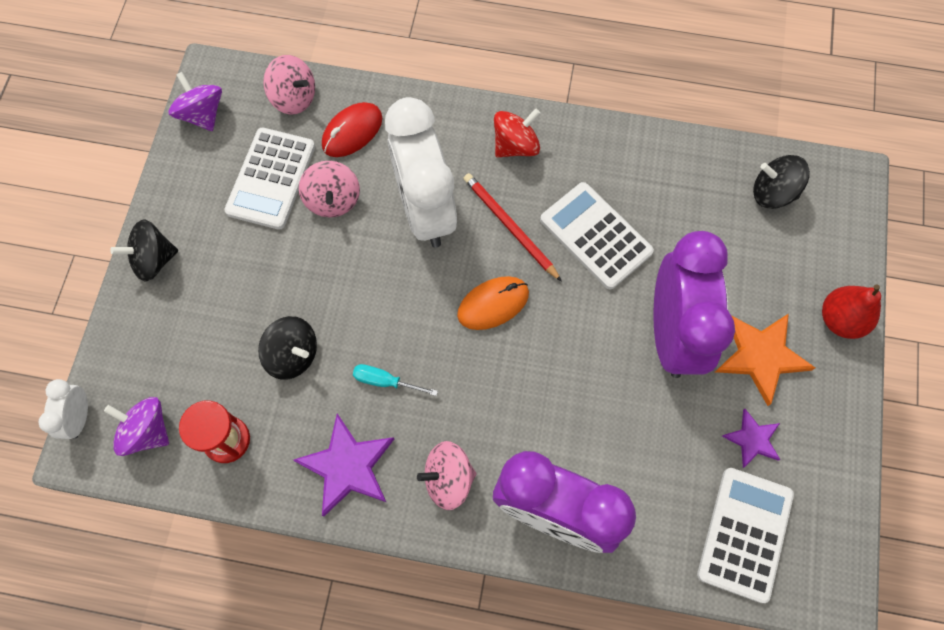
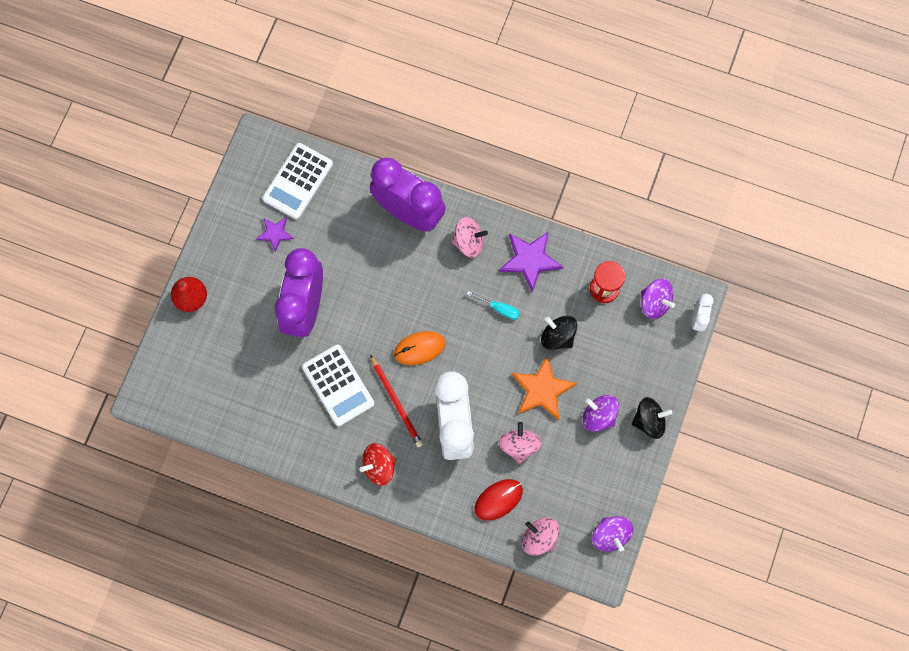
camera: 170 degrees left, 5 degrees up
white calculator [224,128,315,230] -> none
orange star [715,313,815,406] -> orange star moved to [512,356,577,420]
black spinning top [753,155,810,209] -> none
none -> purple spinning top [582,395,619,432]

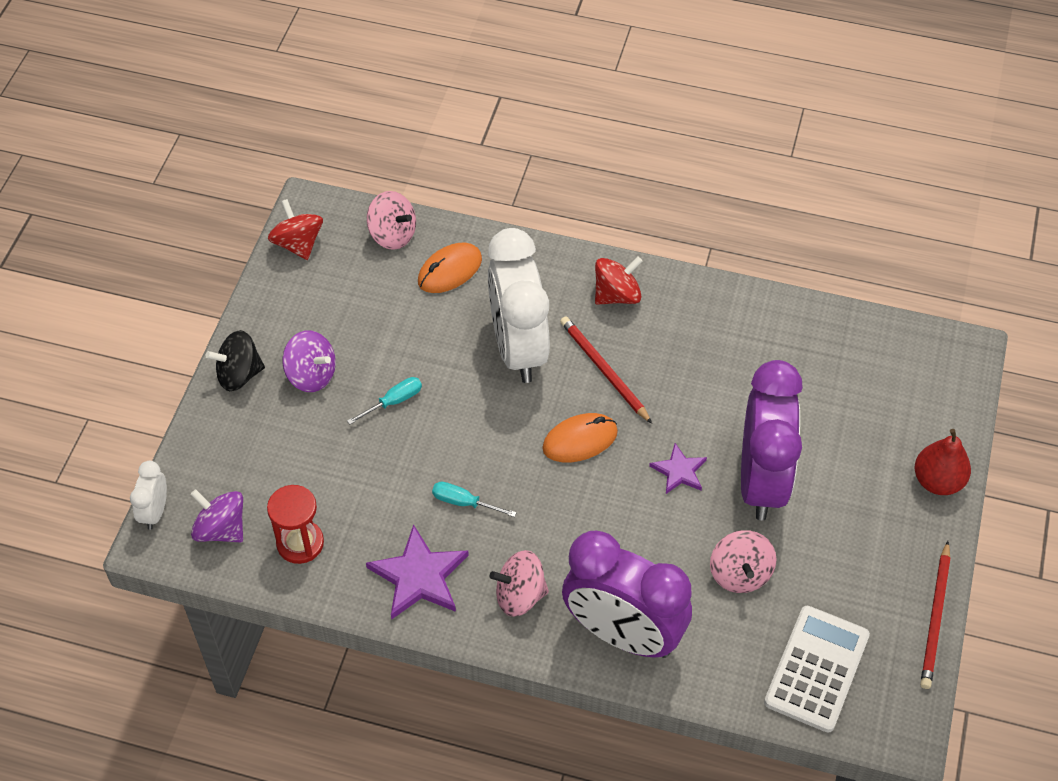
camera: 175 degrees right, 20 degrees down
purple star [256,217,294,252] -> purple star moved to [649,443,707,494]
white calculator [302,344,375,426] -> none
red mouse [475,479,523,521] -> orange mouse [418,243,482,293]
pink spinning top [498,422,542,464] -> pink spinning top moved to [710,530,776,593]
orange star [512,356,577,420] -> turquoise screwdriver [347,377,422,424]
black spinning top [541,316,577,350] -> none
purple spinning top [592,516,633,552] -> red spinning top [268,199,323,260]
none -> red pencil [920,541,950,689]

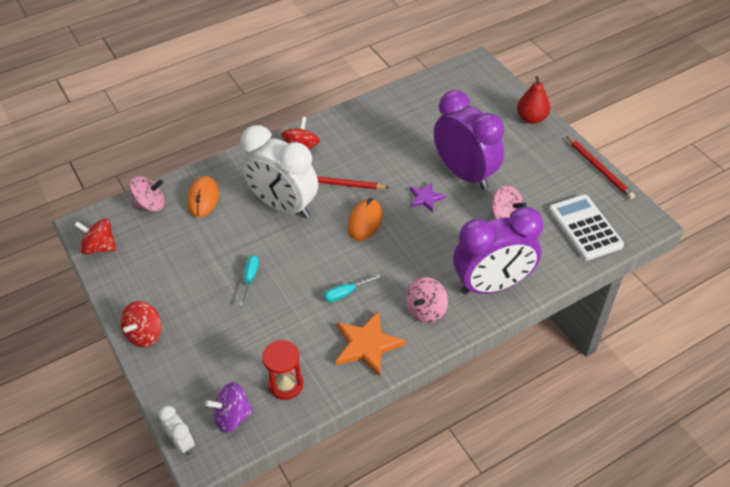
camera: 45 degrees left, 5 degrees down
black spinning top [206,330,265,391] -> red spinning top [121,301,162,347]
purple spinning top [282,330,336,392] -> none
purple star [366,524,469,619] -> orange star [336,311,406,377]

